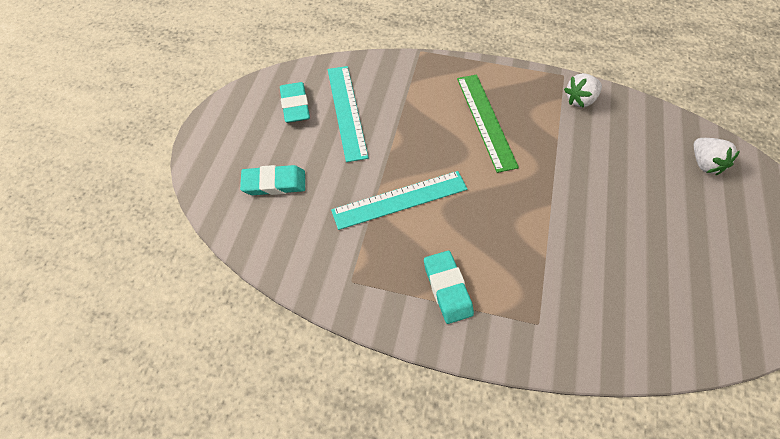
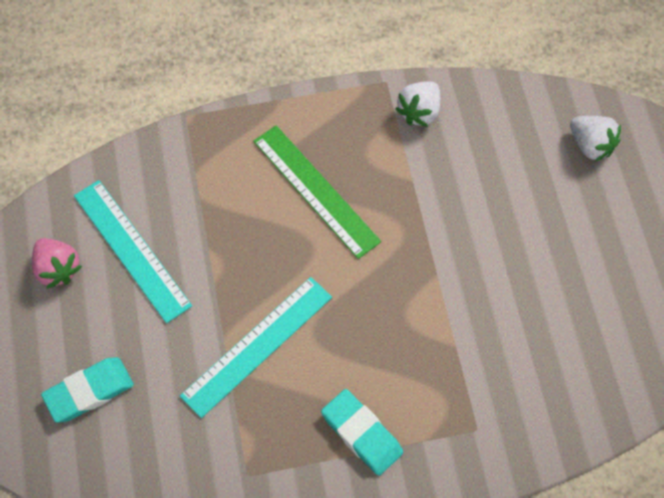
camera: 25 degrees left, 5 degrees up
turquoise eraser [280,82,310,123] -> pink strawberry [32,238,82,289]

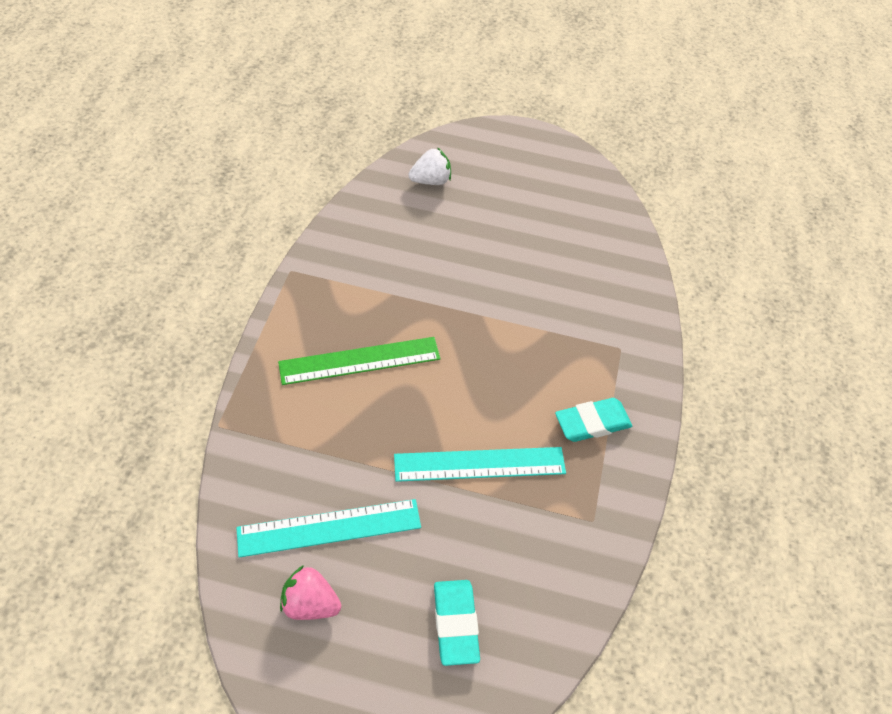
camera: 70 degrees left, 10 degrees down
pink strawberry [32,238,82,289] -> pink strawberry turned 150 degrees counterclockwise [280,565,341,620]
turquoise ruler [180,277,332,418] -> turquoise ruler turned 75 degrees counterclockwise [394,447,566,482]
white strawberry [395,81,440,127] -> none

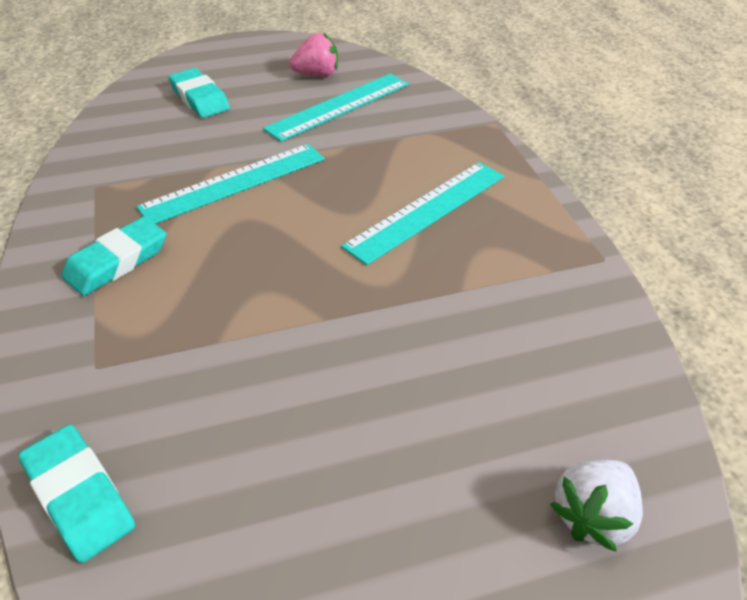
camera: 155 degrees right, 10 degrees down
green ruler [278,337,441,385] -> turquoise ruler [341,162,504,265]
none -> turquoise eraser [19,425,135,563]

